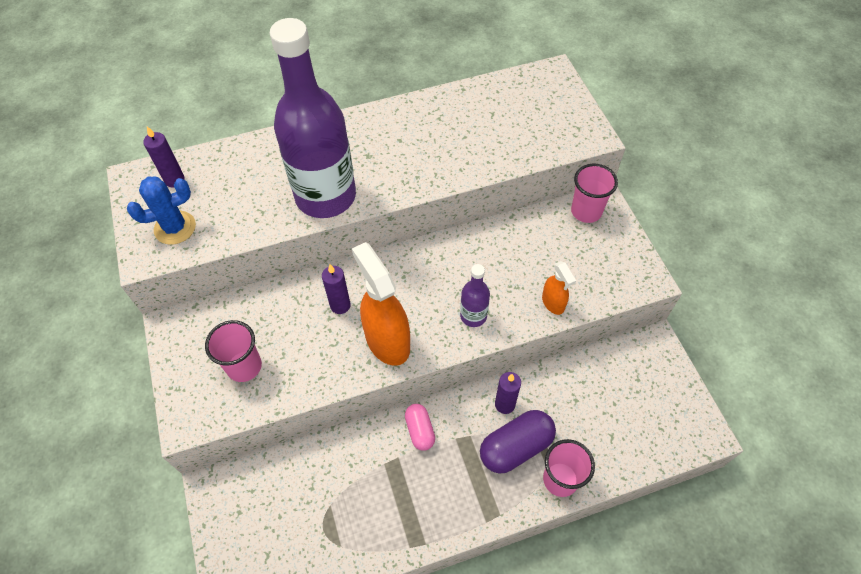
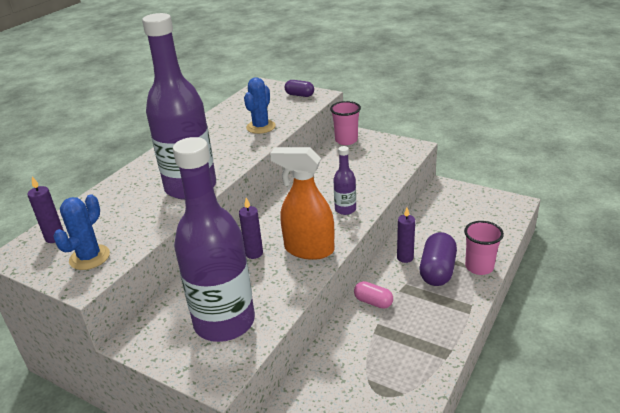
camera: 40 degrees left, 25 degrees down
pink cup [205,320,262,382] -> purple bottle [173,137,255,342]
orange spray bottle [542,261,576,315] -> none
none -> blue cactus [244,77,276,134]
none -> purple capsule [285,80,314,97]

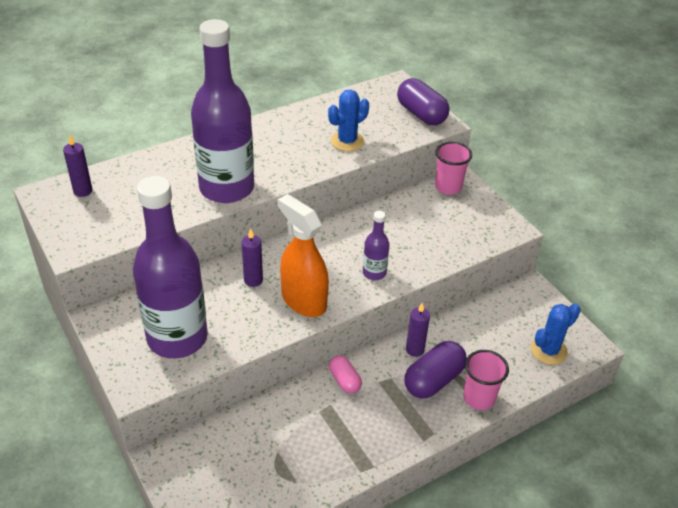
camera: 25 degrees right, 10 degrees up
blue cactus [53,194,110,270] -> blue cactus moved to [531,303,581,365]
purple capsule [285,80,314,97] -> purple capsule [397,78,449,125], size x1.68

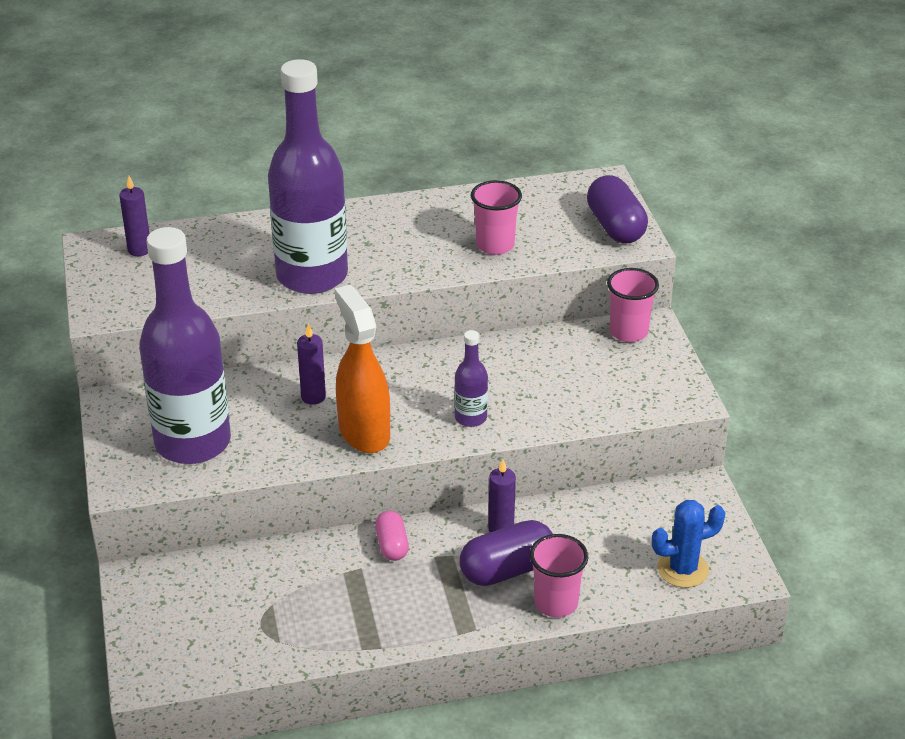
camera: 20 degrees right, 5 degrees down
blue cactus [328,89,369,151] -> pink cup [471,180,522,255]

